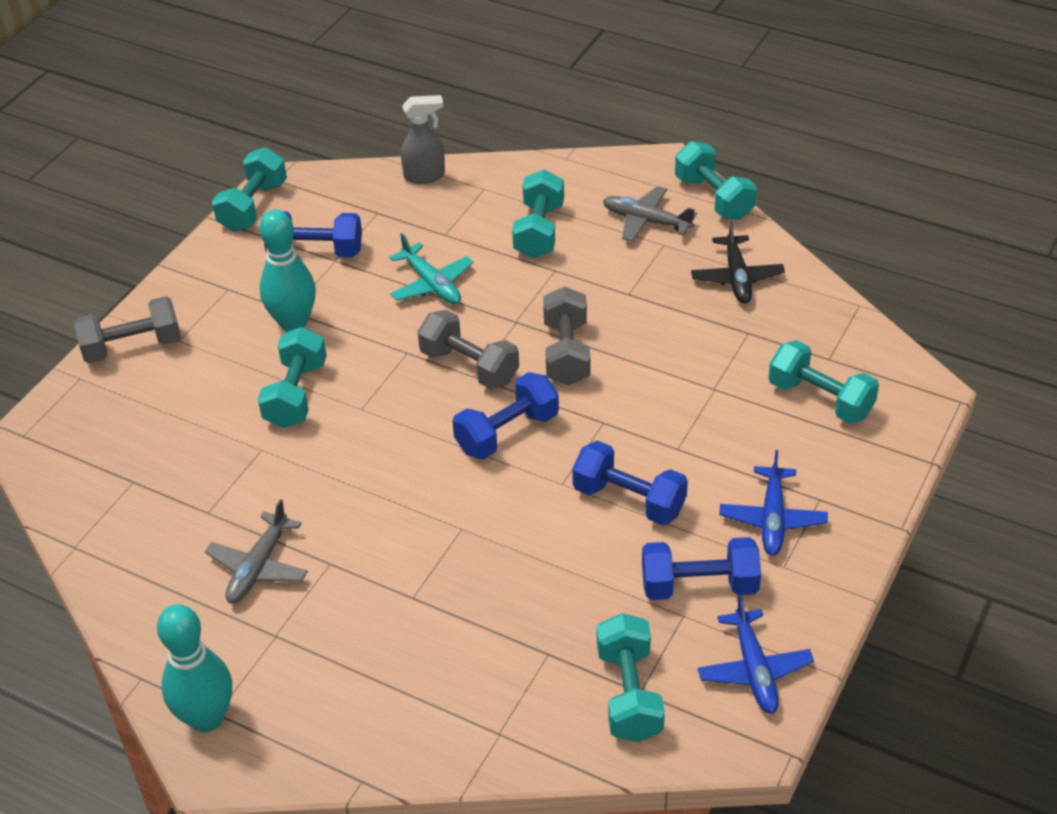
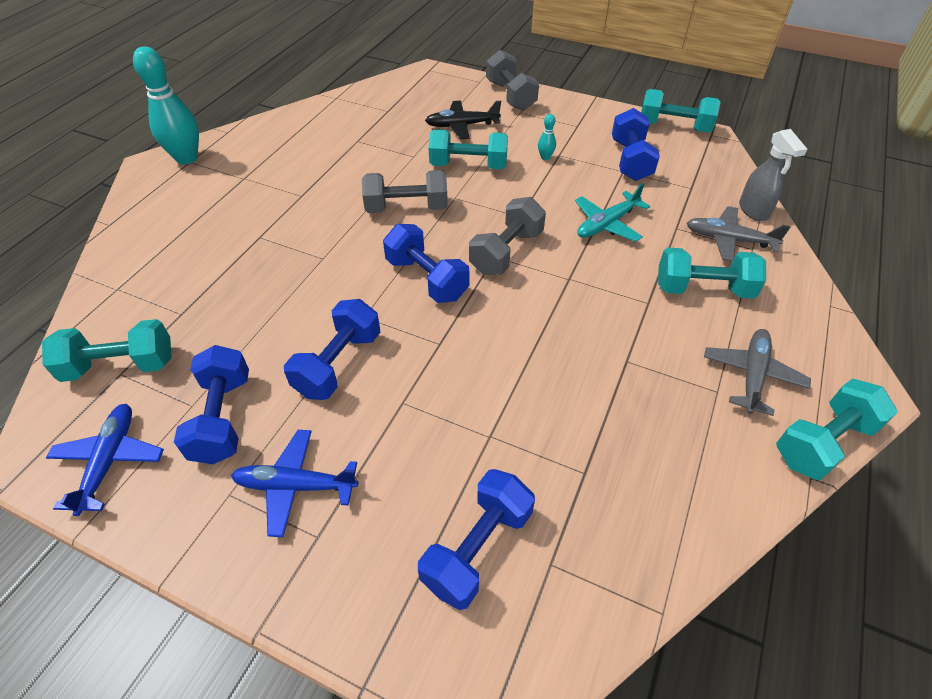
camera: 85 degrees right, 5 degrees up
grey plane [205,499,308,604] -> grey plane moved to [687,206,790,262]
turquoise bowling pin [259,209,316,332] -> turquoise bowling pin [538,114,556,160], size x0.43
grey dumbbell [543,286,590,385] -> grey dumbbell moved to [362,170,448,213]
black plane [691,220,785,304] -> black plane moved to [425,101,501,139]
blue plane [698,594,814,714] -> blue plane turned 105 degrees clockwise [46,404,164,516]
turquoise dumbbell [768,340,879,424] -> blue dumbbell [418,469,535,610]

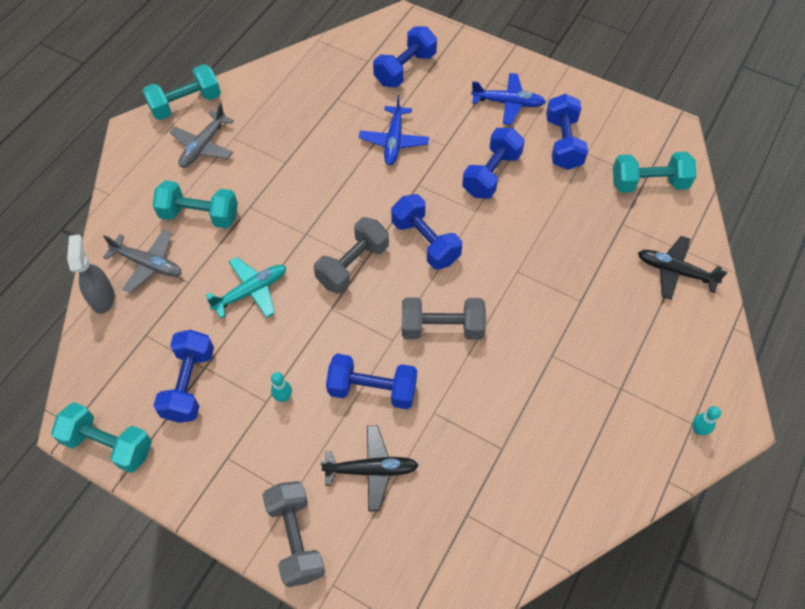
camera: 175 degrees left, 10 degrees up
blue plane [46,404,164,516] -> blue plane moved to [359,95,429,165]
turquoise bowling pin [133,46,199,164] -> turquoise bowling pin [692,406,721,435], size x0.43
turquoise dumbbell [429,129,508,169] -> blue dumbbell [326,354,417,409]
none -> black plane [638,236,727,299]

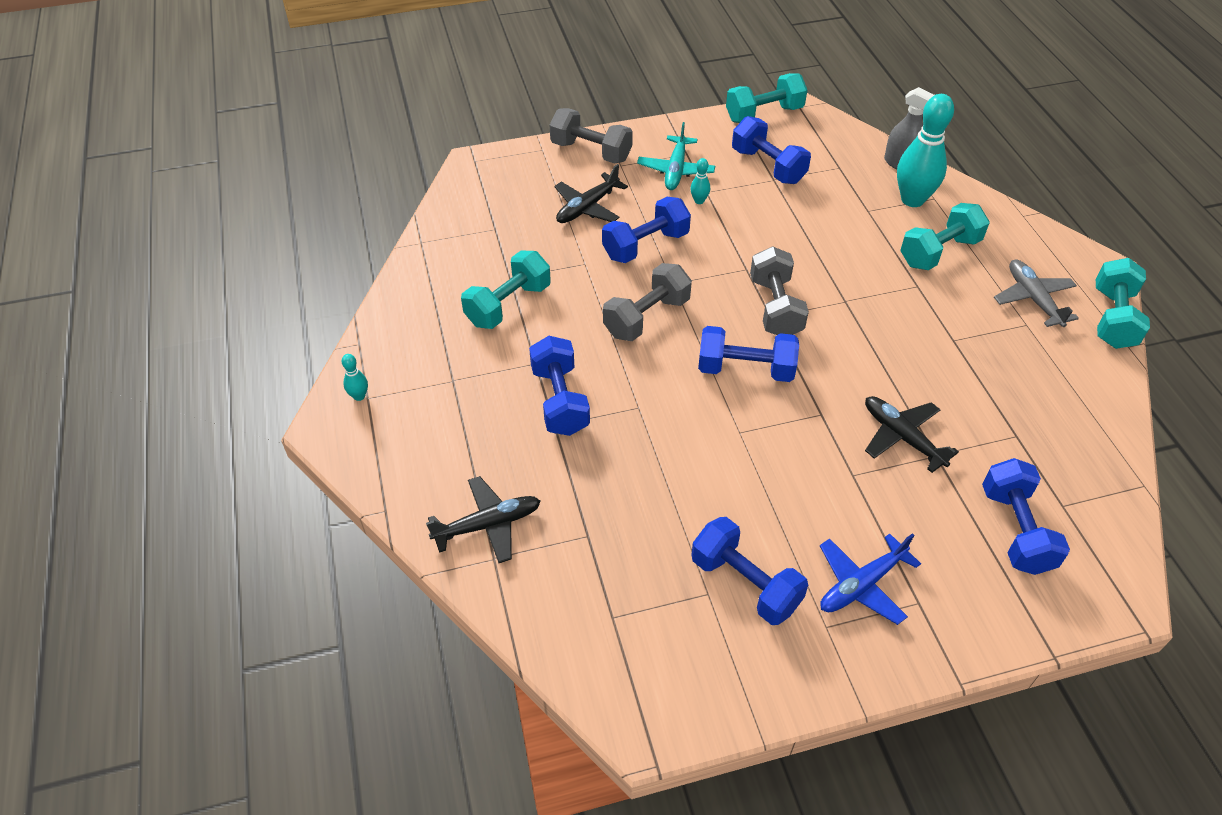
camera: 135 degrees right, 10 degrees down
grey plane [103,230,181,293] -> turquoise bowling pin [897,94,954,207]
turquoise plane [206,257,286,318] -> turquoise plane moved to [637,122,715,190]
blue plane [359,95,429,165] -> black plane [865,396,959,473]
blue dumbbell [462,128,525,199] -> blue dumbbell moved to [529,336,590,436]
turquoise dumbbell [613,152,696,193] -> turquoise dumbbell moved to [461,251,551,329]

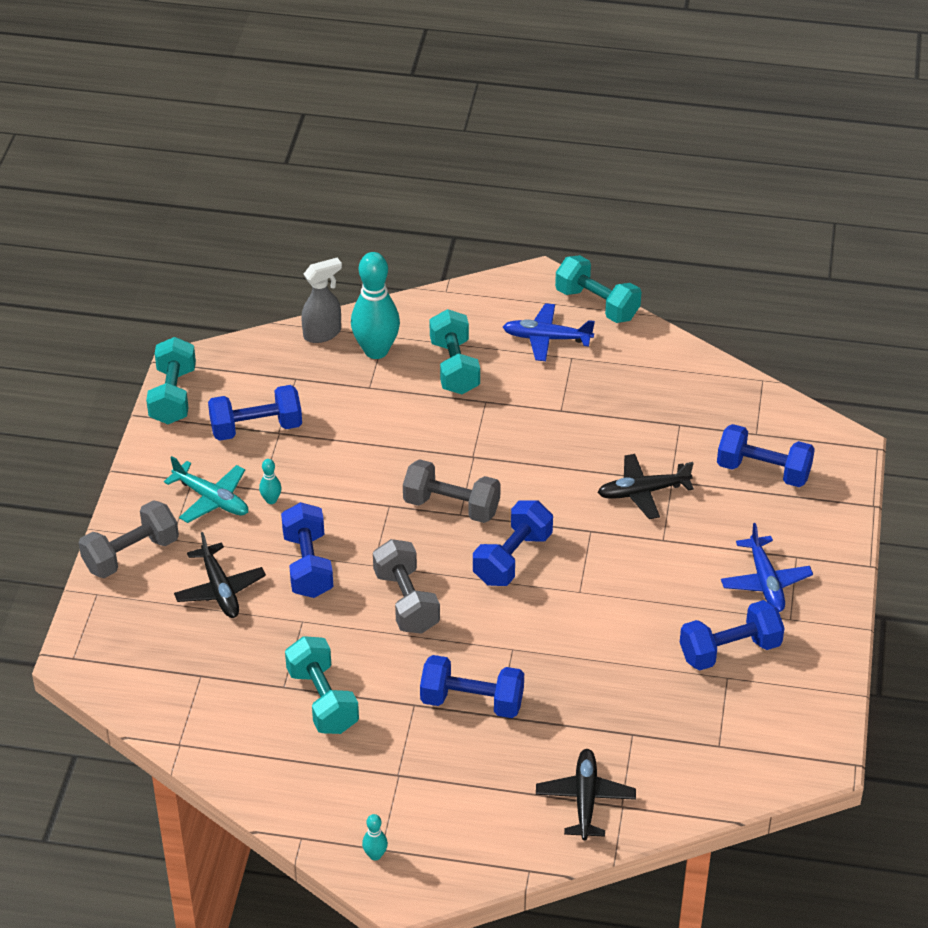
camera: 65 degrees left, 5 degrees down
grey plane [994,259,1079,327] -> blue plane [503,303,595,361]

